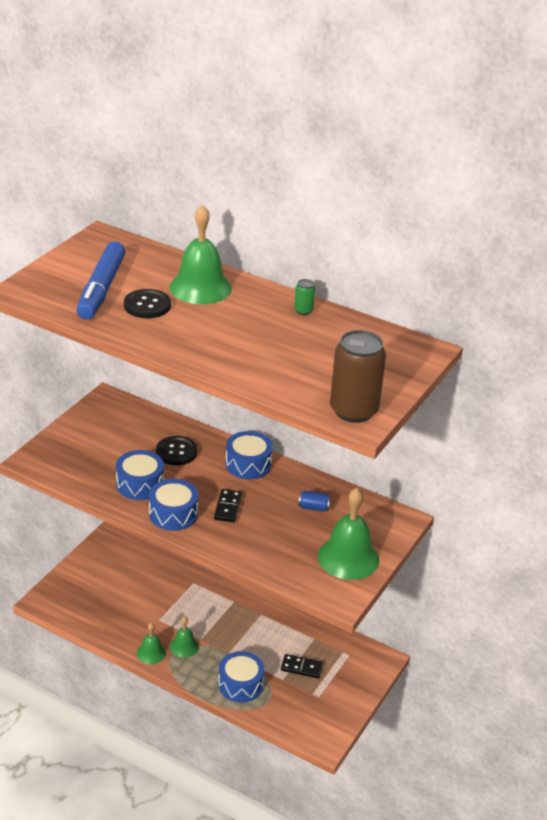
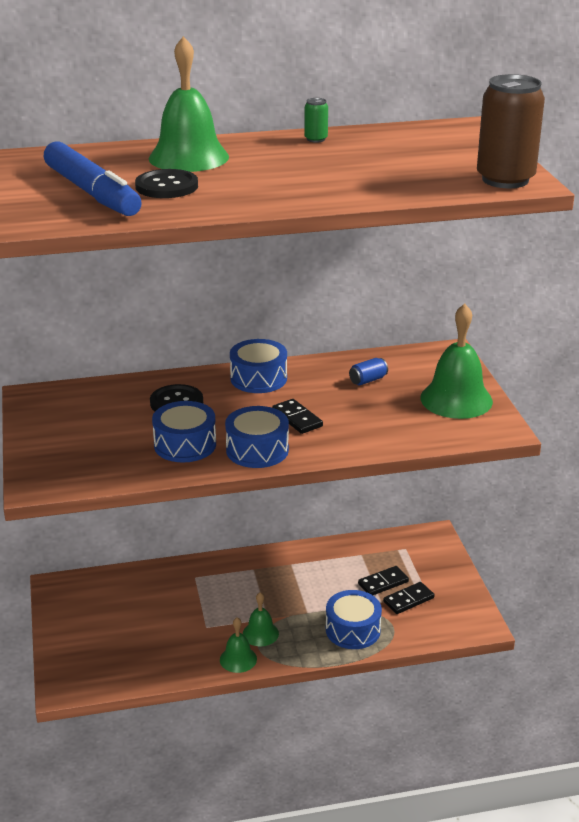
camera: 40 degrees left, 5 degrees down
none -> black domino [383,582,434,614]

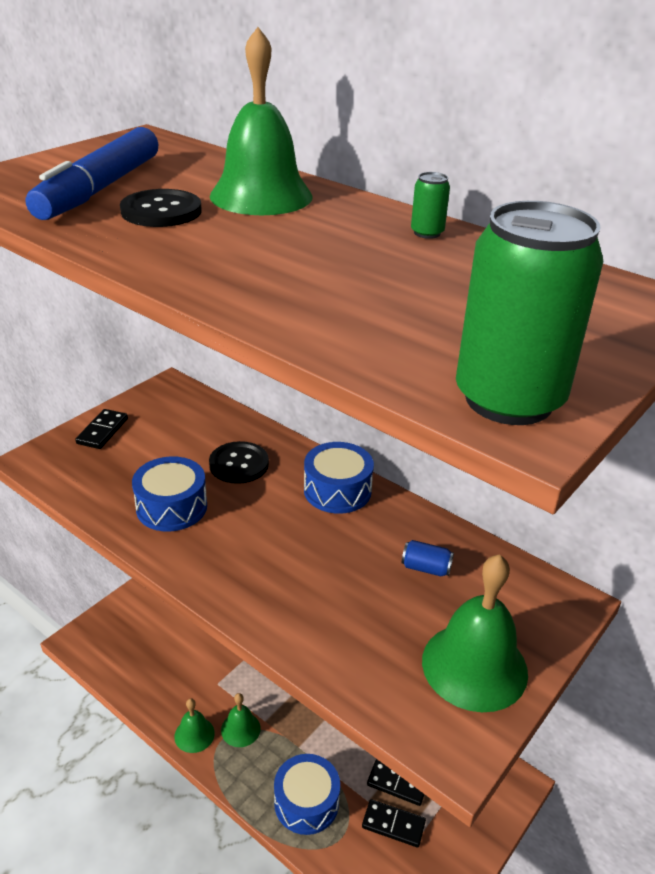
camera: 50 degrees right, 5 degrees up
blue drum [225,406,289,468] -> none
black domino [272,399,323,434] -> black domino moved to [75,409,128,449]
brown can [477,74,545,188] -> green can [456,201,604,425]

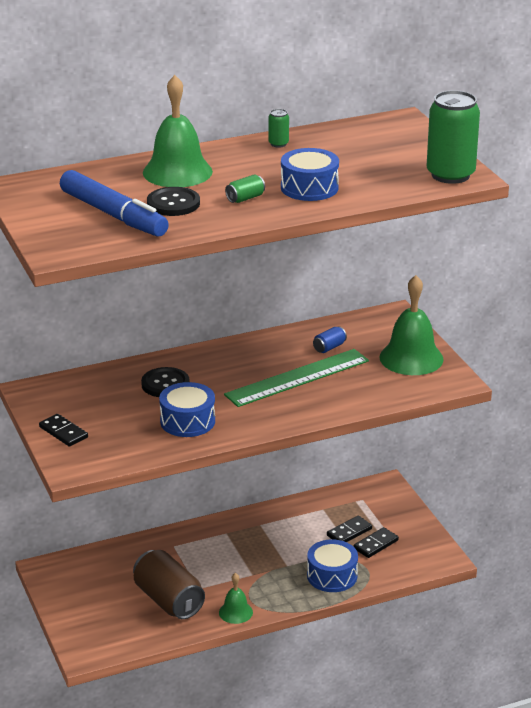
camera: 60 degrees left, 5 degrees down
green bell [221,693,261,747] -> none
blue drum [304,442,374,514] -> blue drum moved to [281,148,339,201]
none -> brown can [133,550,205,619]
none -> green ruler [224,349,369,407]
none -> green can [225,174,265,203]

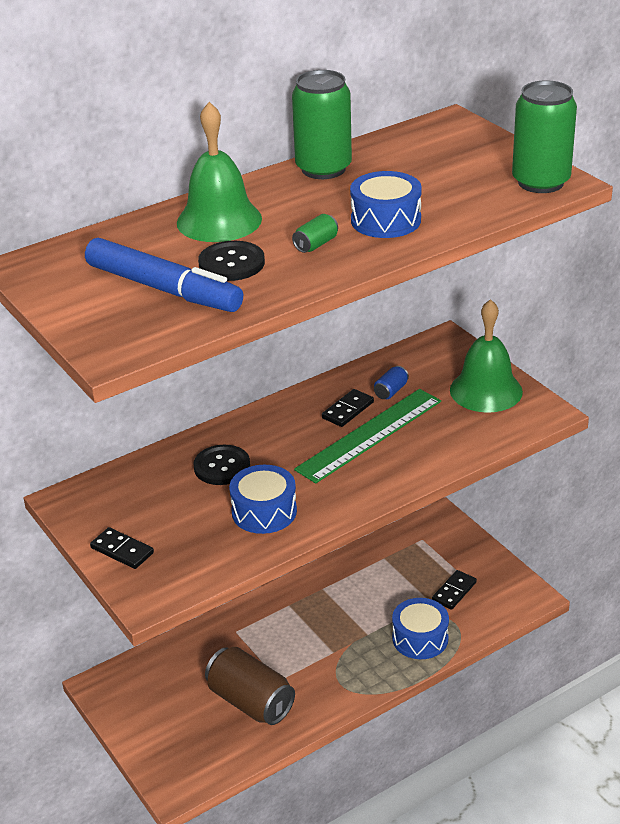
camera: 10 degrees left, 5 degrees up
green bell [219,573,253,624] -> none
green can [268,109,289,147] -> green can [292,70,352,179], size x2.31
black domino [327,516,372,542] -> black domino moved to [322,389,374,427]

